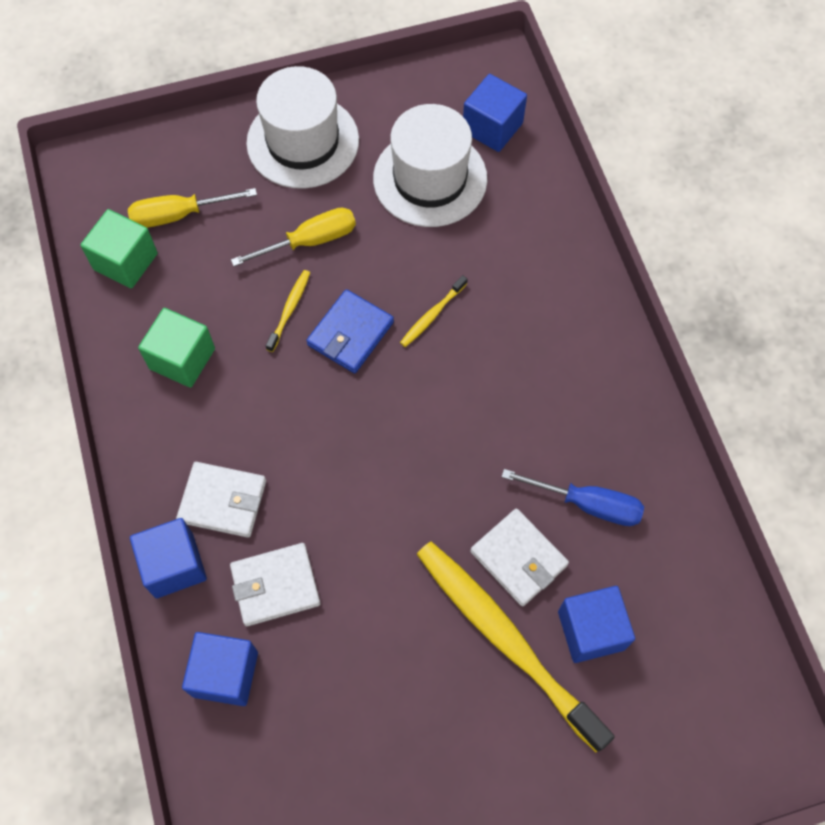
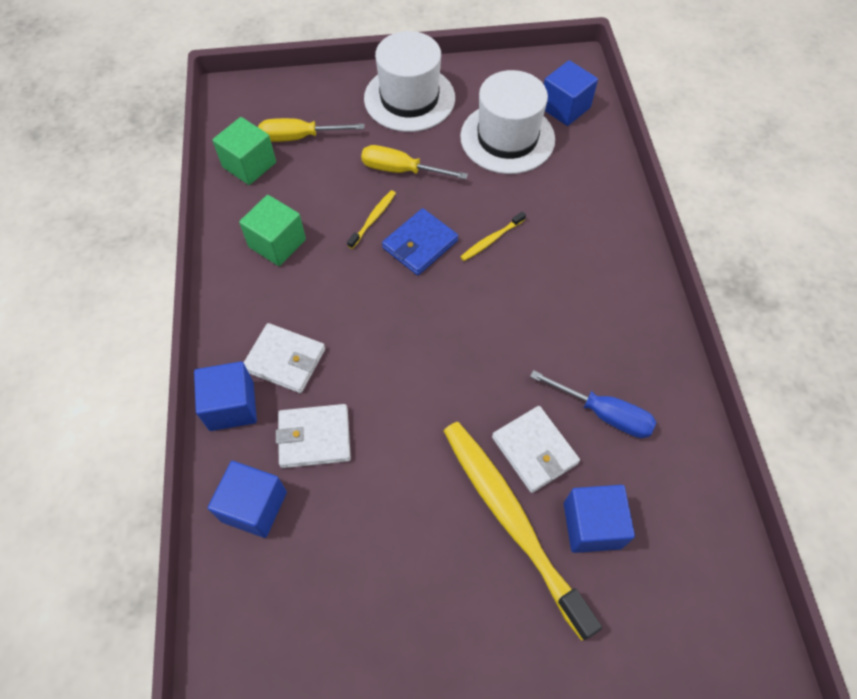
camera: 10 degrees right, 5 degrees down
yellow screwdriver [231,207,356,266] -> yellow screwdriver turned 150 degrees counterclockwise [361,145,468,179]

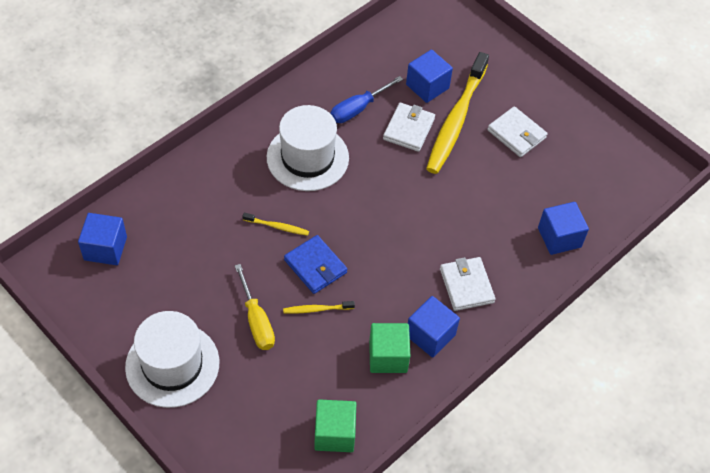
camera: 130 degrees left, 5 degrees down
blue cube [194,362,257,431] -> blue cube moved to [408,296,460,357]
yellow screwdriver [258,118,364,142] -> none
white wallet [276,404,351,468] -> white wallet moved to [487,106,547,157]
blue wallet [382,208,458,275] -> blue wallet turned 45 degrees clockwise [284,235,347,294]
white hat [460,70,555,174] -> white hat moved to [267,105,349,191]
blue screwdriver [530,370,656,438] -> blue screwdriver turned 120 degrees counterclockwise [330,76,403,123]

